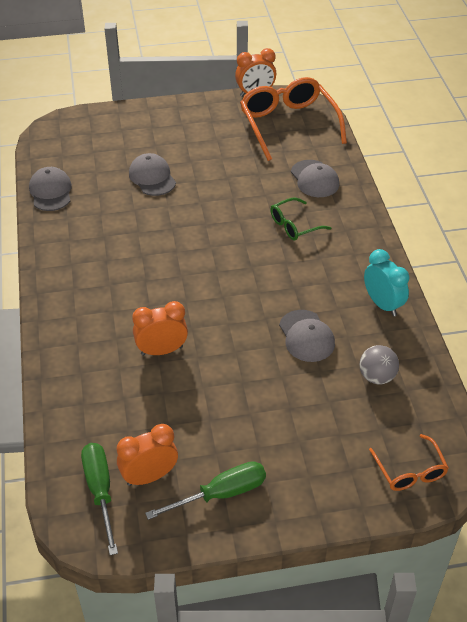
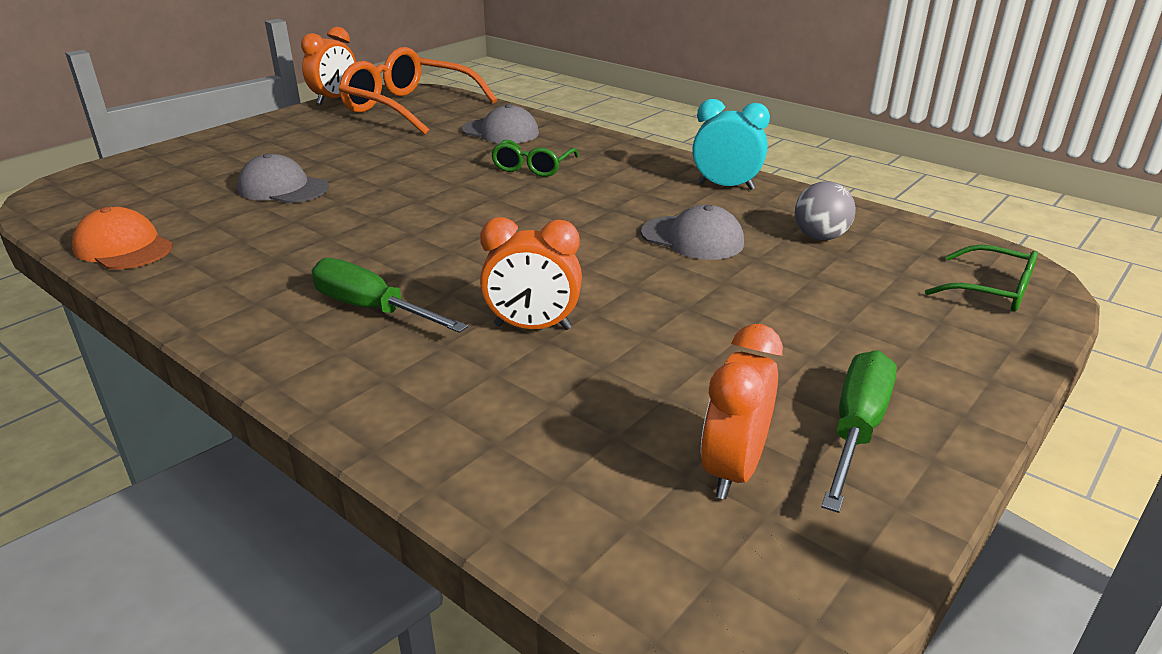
camera: 40 degrees left, 15 degrees down
grey cap [29,167,72,211] -> orange cap [72,207,173,270]
green screwdriver [81,443,118,555] -> green screwdriver moved to [312,258,468,333]
orange clock [132,301,188,356] -> orange clock turned 120 degrees counterclockwise [480,217,582,330]
orange glasses [369,434,449,491] -> green glasses [925,244,1038,312]

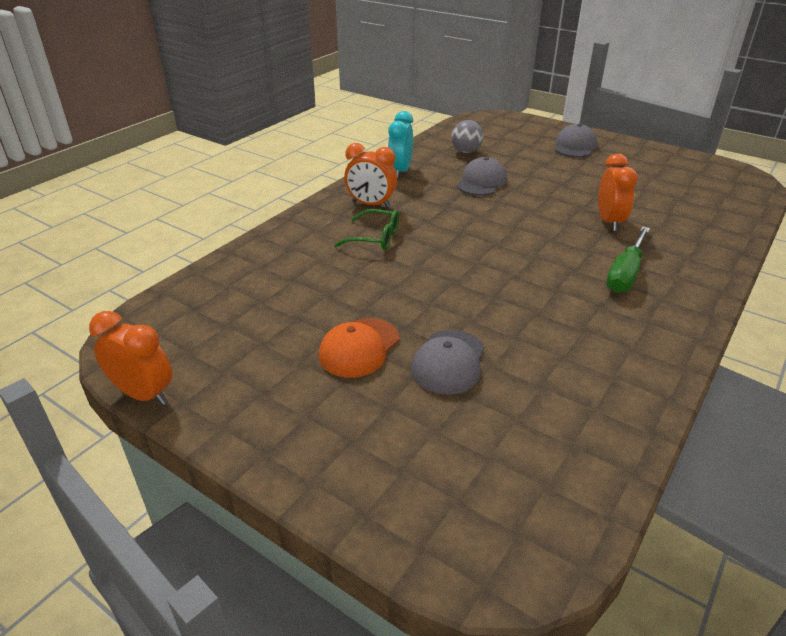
camera: 95 degrees left, 5 degrees up
orange cap [72,207,173,270] -> orange cap moved to [319,318,399,378]
orange glasses [339,47,497,135] -> none
grey cap [462,104,539,143] -> grey cap moved to [555,123,597,157]
orange clock [701,324,783,499] -> orange clock moved to [344,143,397,208]
green screwdriver [821,350,897,513] -> none
green glasses [925,244,1038,312] -> none

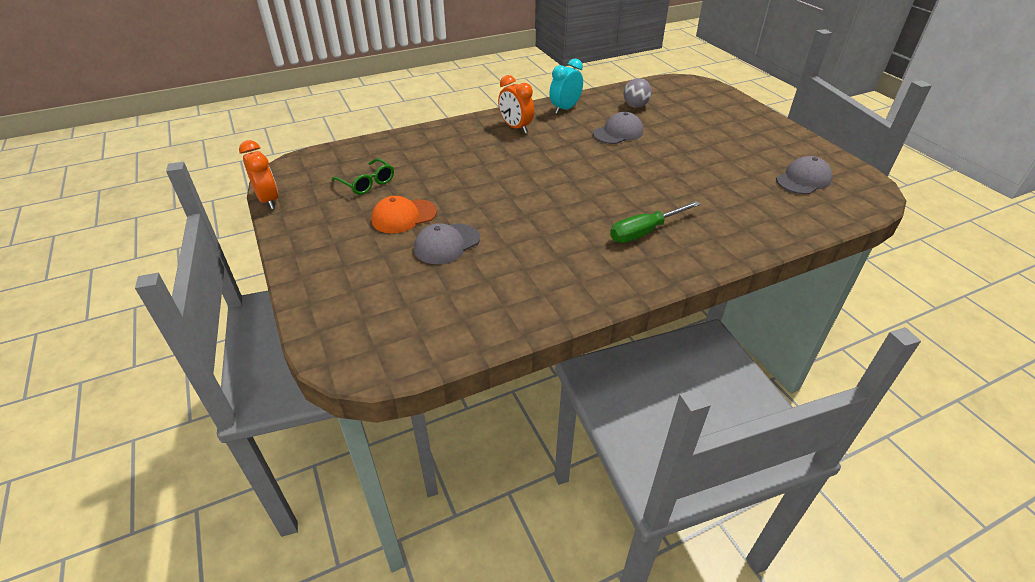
camera: 30 degrees right, 5 degrees up
green glasses [334,209,399,250] -> green glasses moved to [331,158,394,195]
grey cap [555,123,597,157] -> grey cap moved to [776,156,832,194]
orange clock [598,154,638,231] -> none

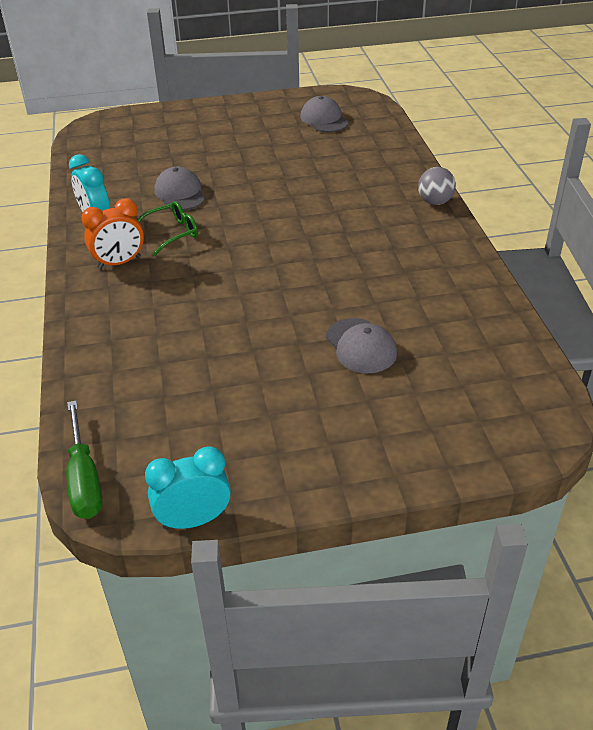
camera: 75 degrees left, 0 degrees up
orange clock [239,140,278,209] -> turquoise clock [145,446,231,530]
green glasses [331,158,394,195] -> green glasses moved to [138,201,198,256]
orange cap [371,196,437,233] -> none
green screwdriver [610,201,700,243] -> green screwdriver moved to [67,401,103,519]
grey ball [624,78,652,108] -> grey ball moved to [418,167,456,205]

